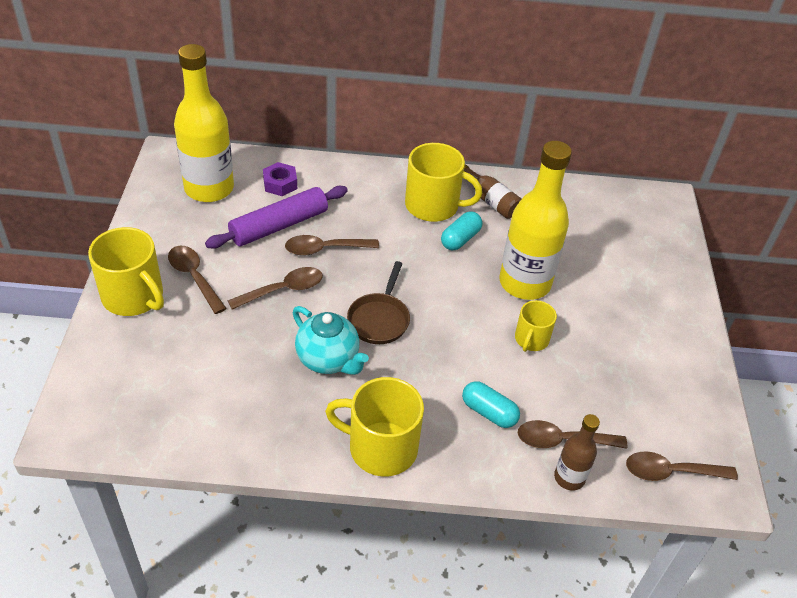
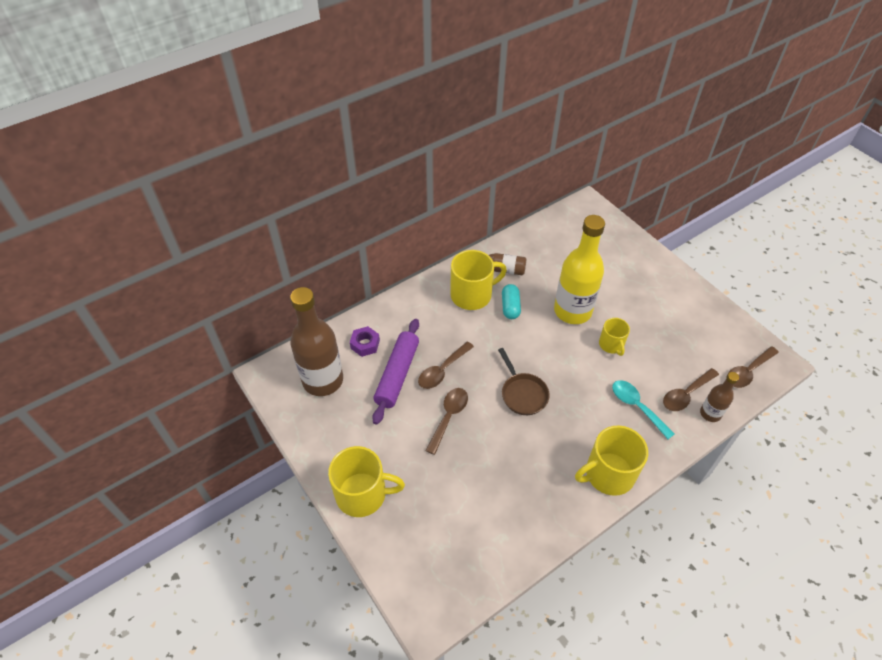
camera: 35 degrees left, 5 degrees up
brown spoon [168,246,227,314] -> none
yellow bottle [174,44,234,202] -> brown bottle [290,287,343,396]
turquoise teapot [293,306,369,375] -> none
turquoise capsule [462,381,520,428] -> turquoise spoon [612,380,674,439]

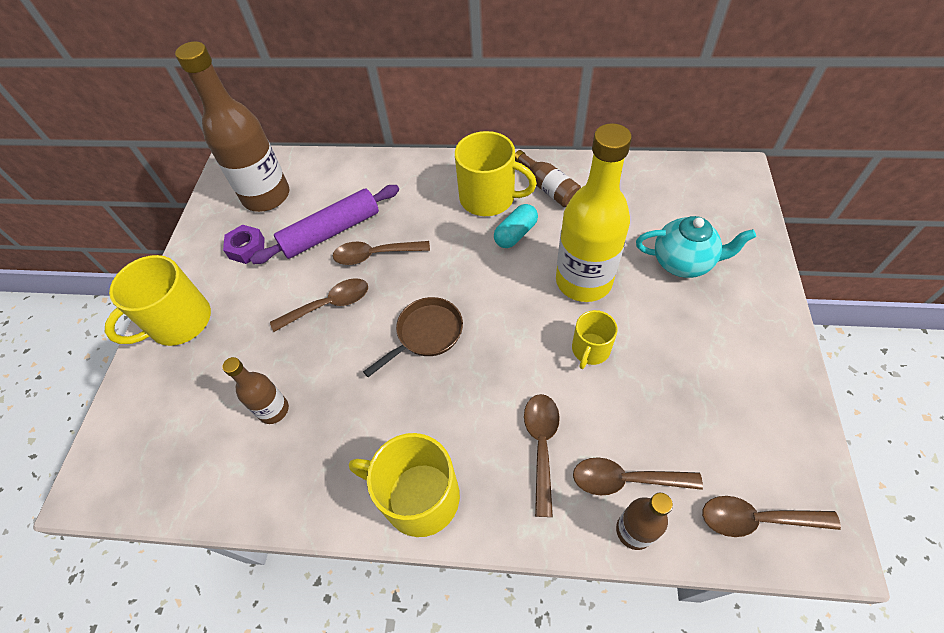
camera: 45 degrees right, 5 degrees up
yellow mug [328,446,405,517] -> yellow mug turned 90 degrees clockwise [105,255,211,346]
purple nut [350,326,380,357] -> purple nut moved to [223,225,265,264]
brown pan [498,348,550,415] -> brown pan turned 150 degrees counterclockwise [363,297,463,377]
turquoise spoon [612,380,674,439] -> brown spoon [524,394,560,517]
none -> brown bottle [222,357,289,424]
none -> turquoise teapot [636,216,756,278]

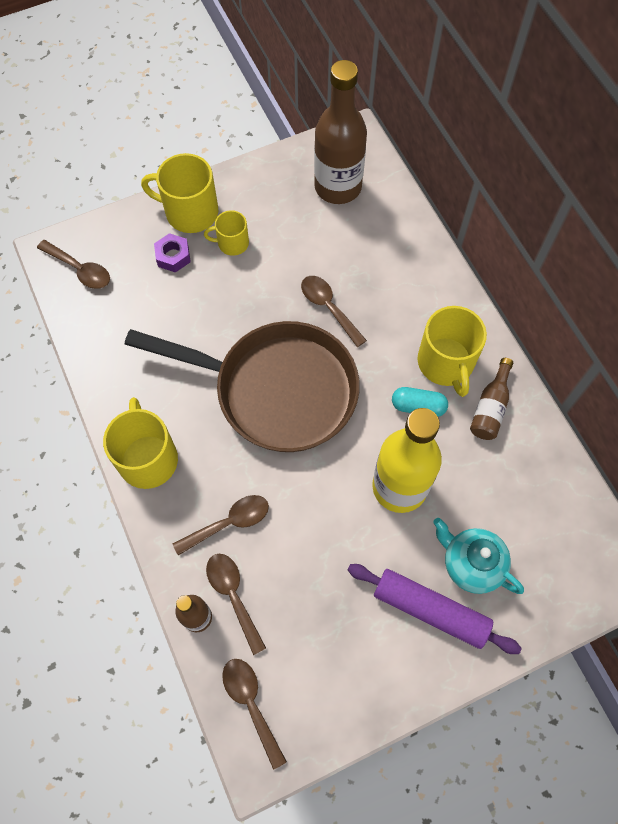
camera: 55 degrees right, 10 degrees up
brown bottle [222,357,289,424] -> none
purple nut [223,225,265,264] -> purple nut moved to [154,233,191,272]
purple rolling pin [250,185,399,264] -> purple rolling pin moved to [348,564,522,654]
brown spoon [270,278,368,332] -> brown spoon moved to [37,240,110,289]
brown pan [363,297,463,377] -> brown pan [125,321,360,452], size x2.33
yellow mug [572,310,618,369] -> yellow mug moved to [204,210,249,256]
turquoise teapot [636,216,756,278] -> turquoise teapot turned 150 degrees clockwise [433,518,524,594]

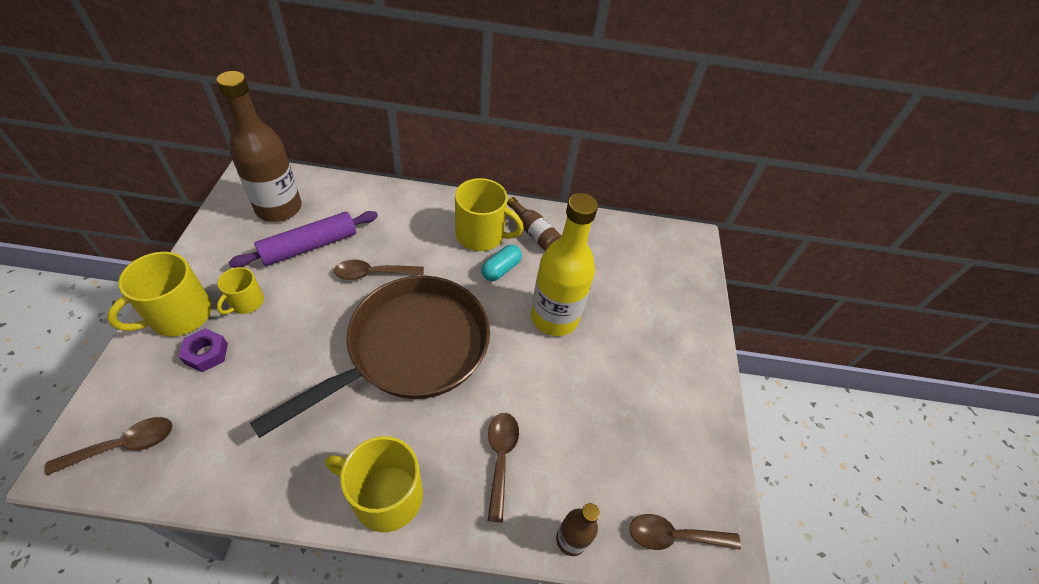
camera: 65 degrees left, 15 degrees down
brown spoon [206,554,266,655] -> none
purple rolling pin [348,564,522,654] -> purple rolling pin moved to [228,211,378,268]
turquoise teapot [433,518,524,594] -> none

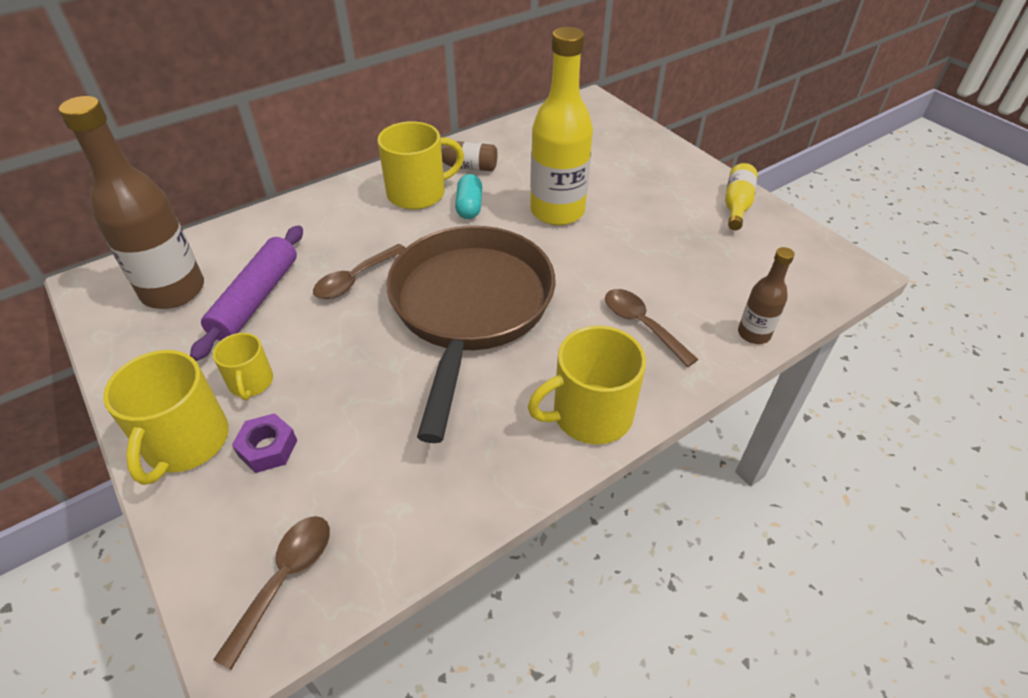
camera: 35 degrees left, 5 degrees down
brown spoon [630,514,741,550] -> none
none -> yellow bottle [725,163,758,230]

